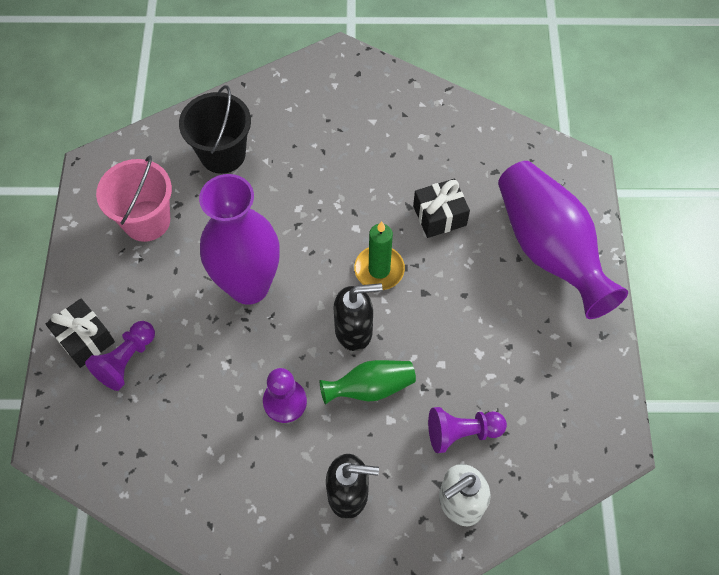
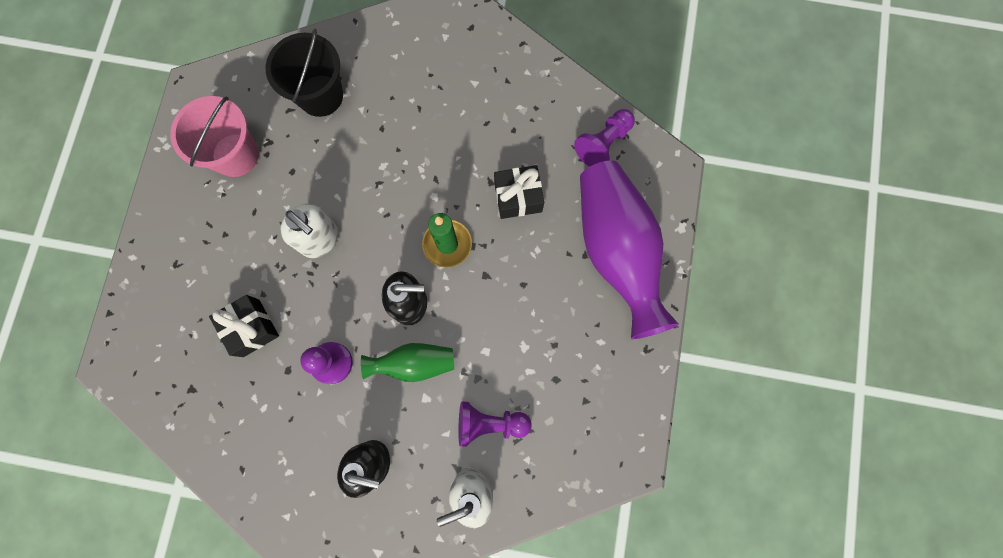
camera: 10 degrees right, 15 degrees up
black gift [46,298,115,368] -> black gift moved to [209,295,279,357]
purple pawn [85,321,155,391] -> purple pawn moved to [574,109,635,167]
purple vase [199,174,280,305] -> white soap dispenser [280,204,338,258]

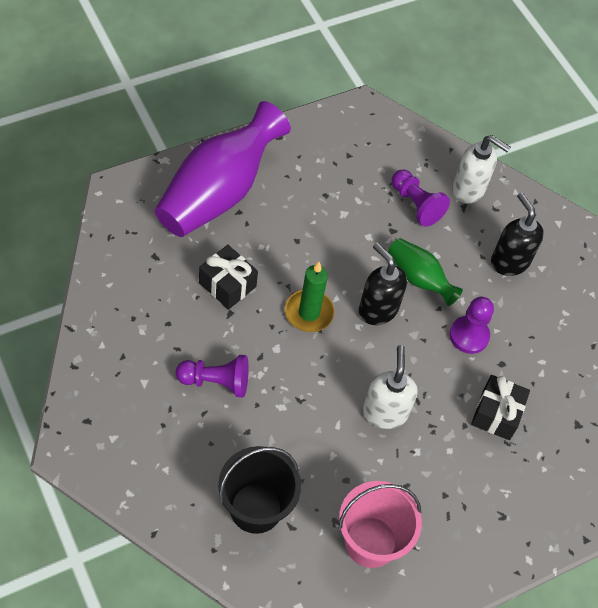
camera: 135 degrees left, 20 degrees down
purple pawn [574,109,635,167] -> purple pawn moved to [176,355,249,398]

